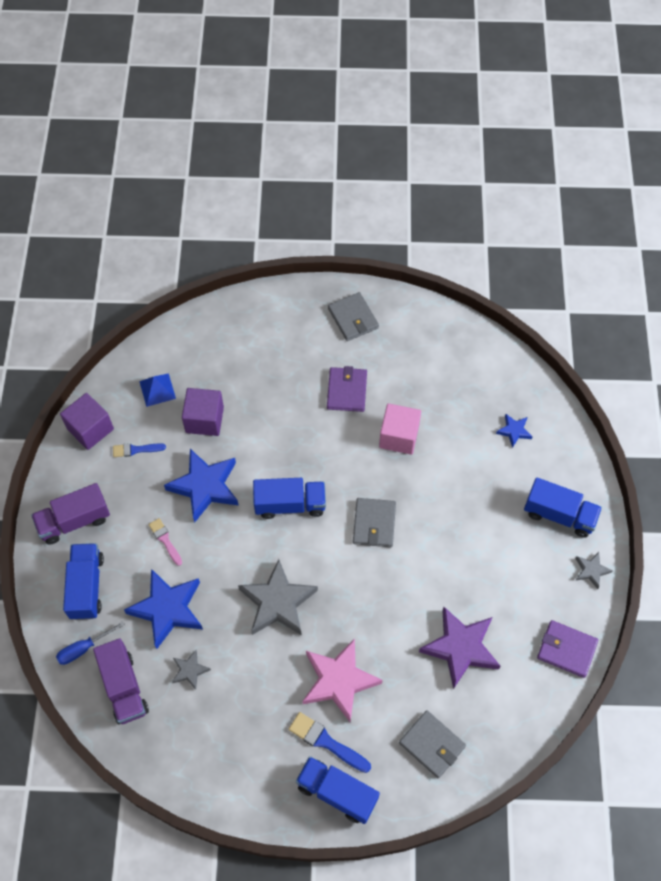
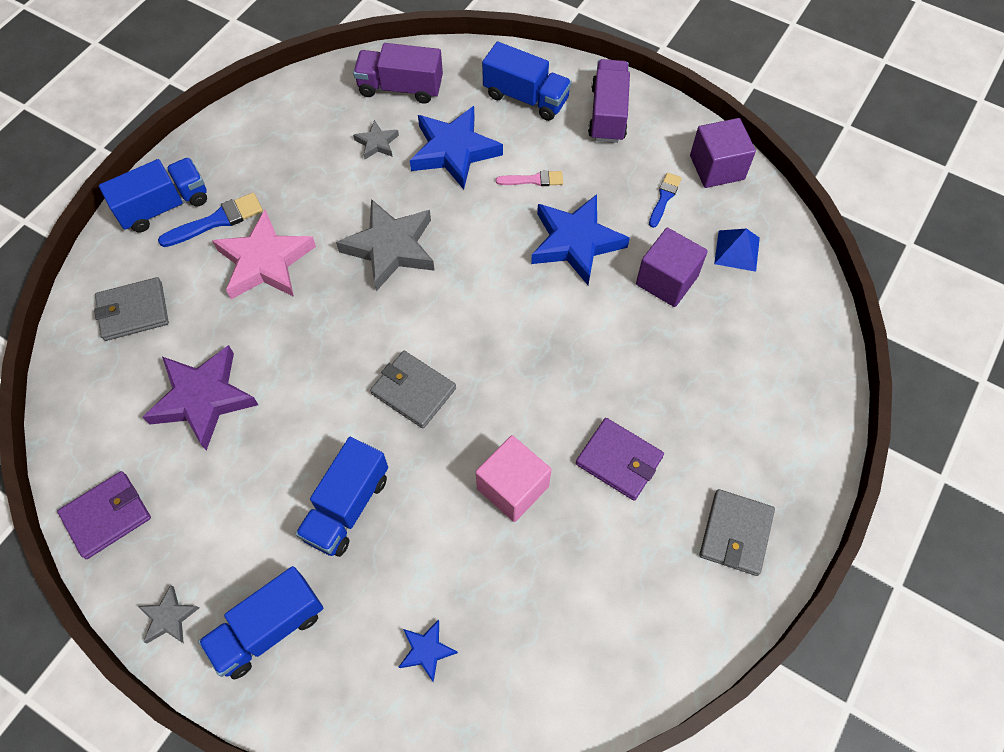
camera: 120 degrees right, 0 degrees up
blue screwdriver [56,621,125,665] -> none
blue truck [253,478,326,519] -> blue truck moved to [295,437,388,557]
grey wallet [328,292,379,341] -> grey wallet turned 75 degrees counterclockwise [699,489,775,576]

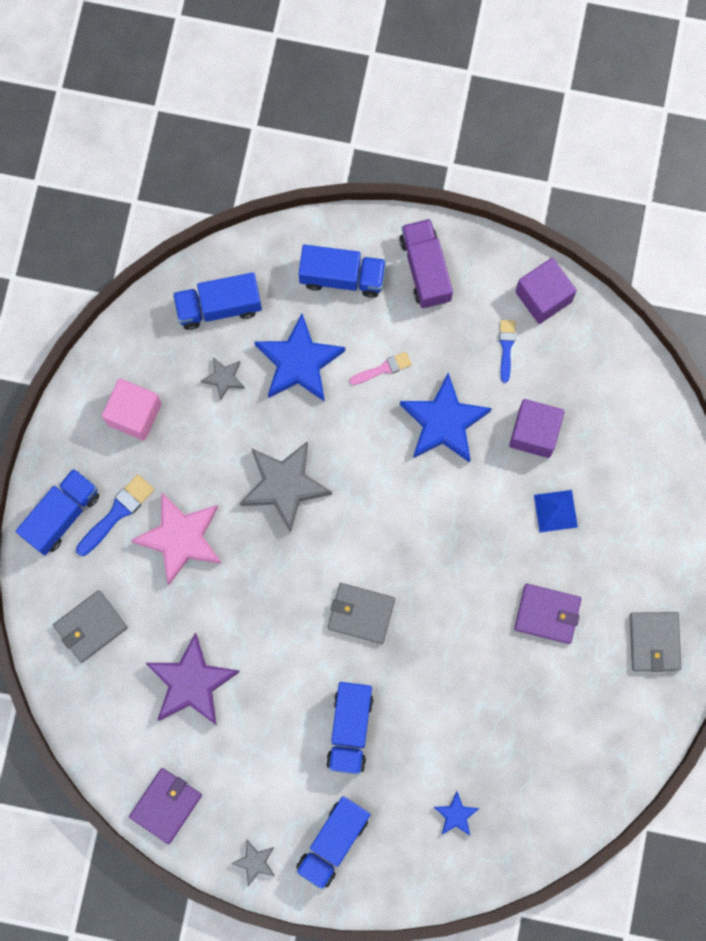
camera: 20 degrees left, 15 degrees up
purple truck [353,43,443,104] -> blue truck [173,272,262,330]
pink cube [476,435,552,522] -> pink cube moved to [102,378,162,441]
blue pyramid [714,228,760,272] -> blue pyramid moved to [534,490,578,532]

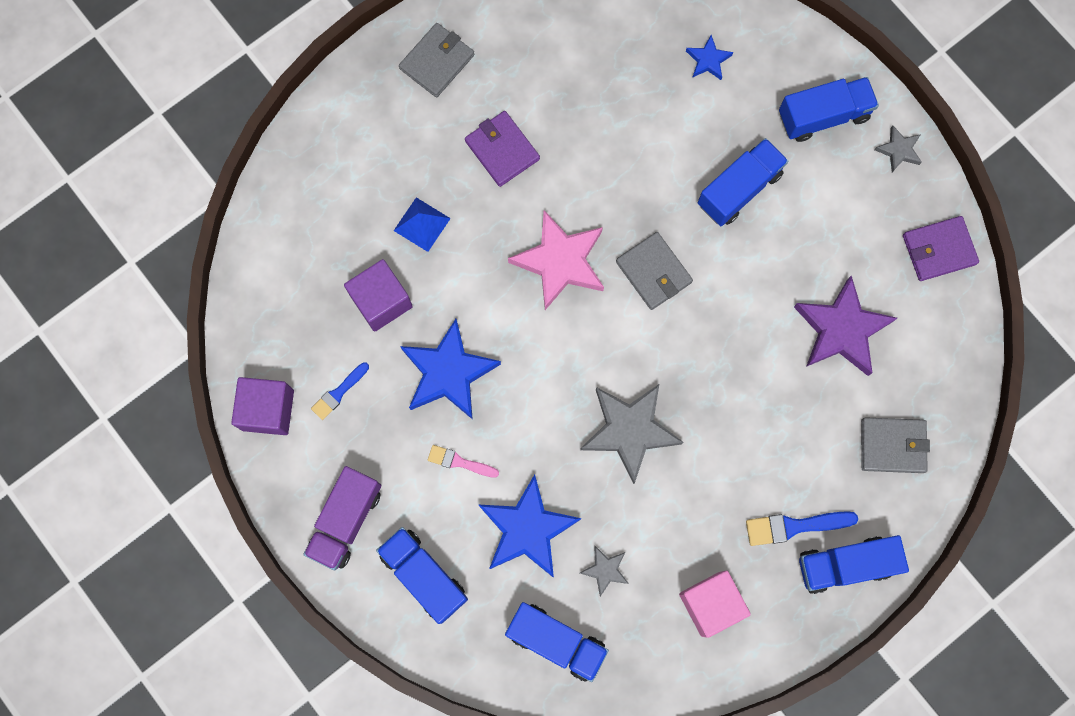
camera: 140 degrees left, 0 degrees up
pink star [131,492,222,585] -> pink star moved to [508,210,604,310]

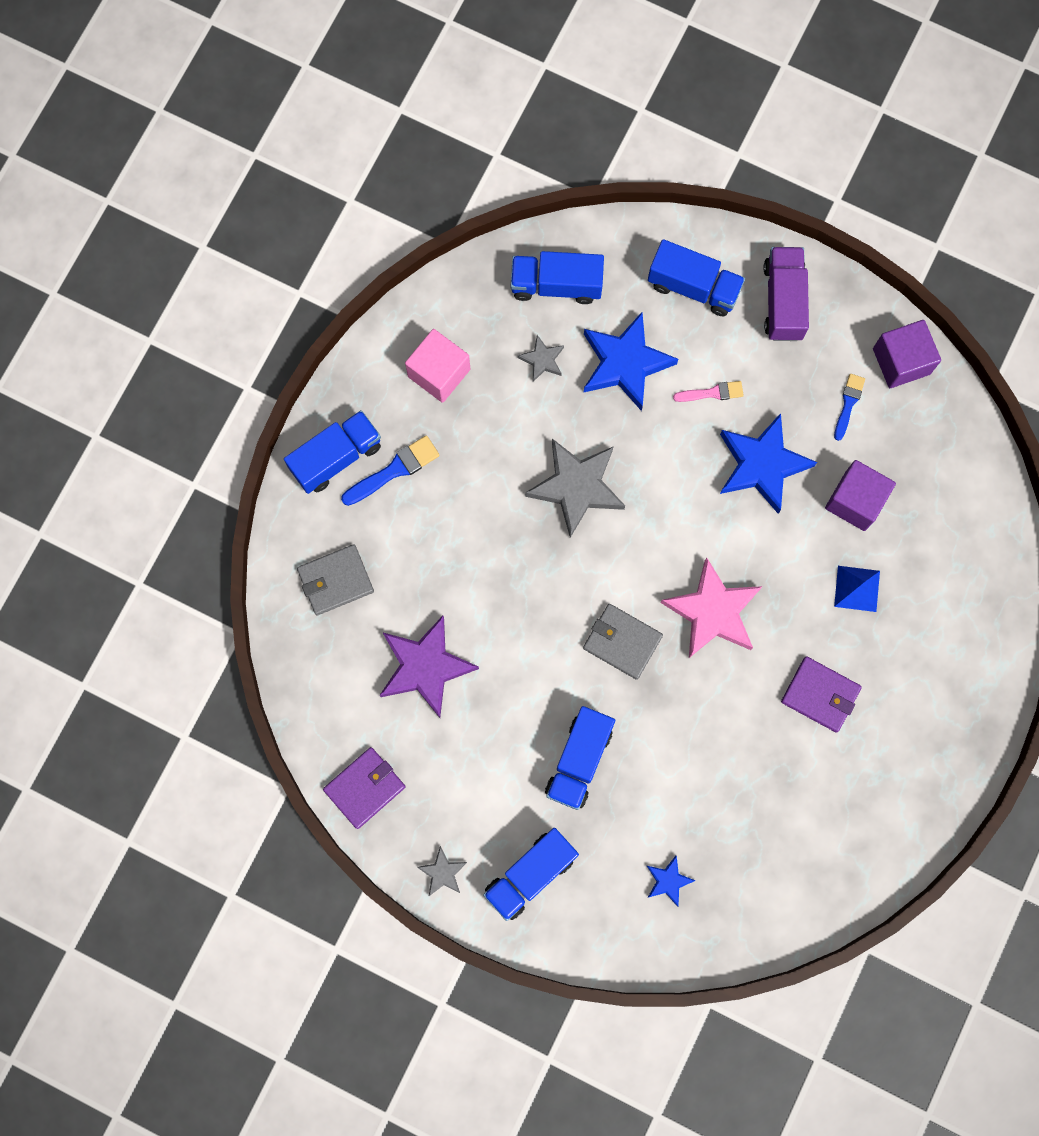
camera: 155 degrees right, 0 degrees up
grey wallet [399,23,474,97] -> none

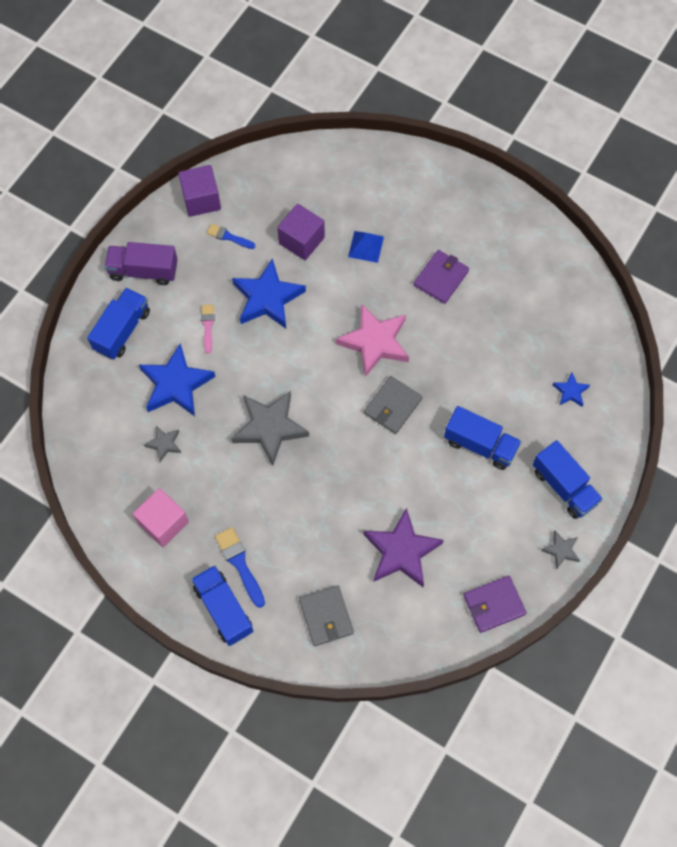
camera: 85 degrees left, 10 degrees down
purple wallet [323,747,406,829] -> purple wallet turned 75 degrees counterclockwise [463,576,526,633]
blue truck [511,251,604,304] -> none

